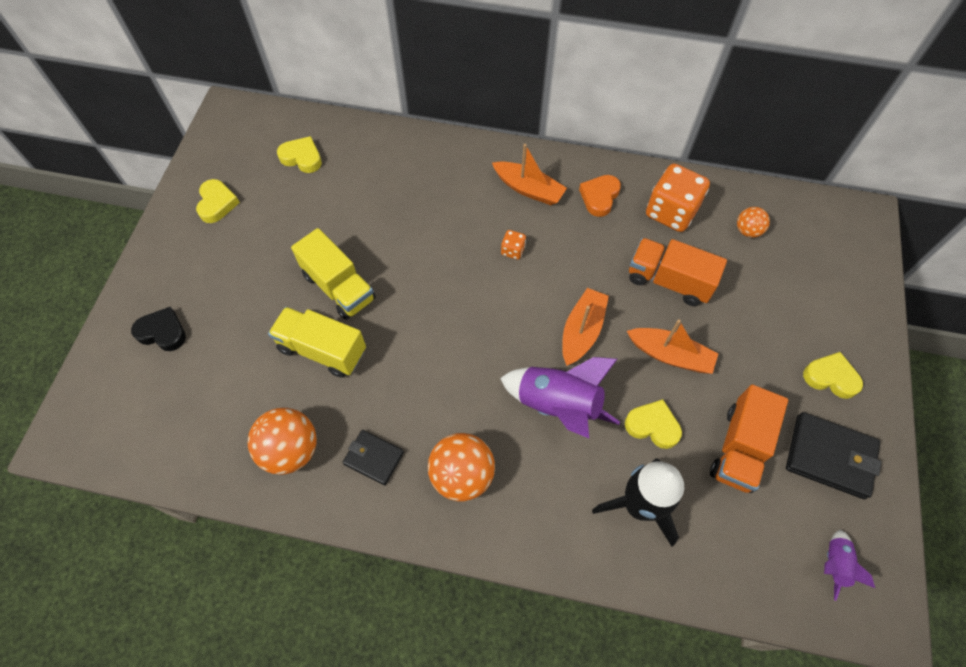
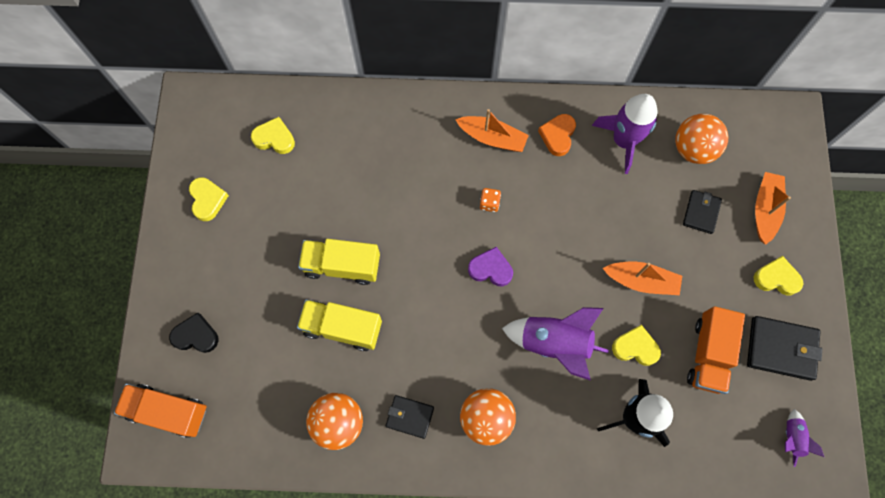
camera: 10 degrees left, 10 degrees up
yellow truck [291,228,376,320] -> yellow truck turned 150 degrees clockwise [298,239,380,285]
orange boat [562,288,609,366] -> orange boat moved to [755,172,791,245]
orange truck [629,238,727,306] -> orange truck moved to [114,384,207,438]
orange dice [646,164,710,232] -> purple rocket [592,94,658,174]
orange ball [737,207,770,238] -> orange ball [675,114,729,164], size x1.80
none -> purple heart [468,247,513,286]
none -> black wallet [683,190,722,234]

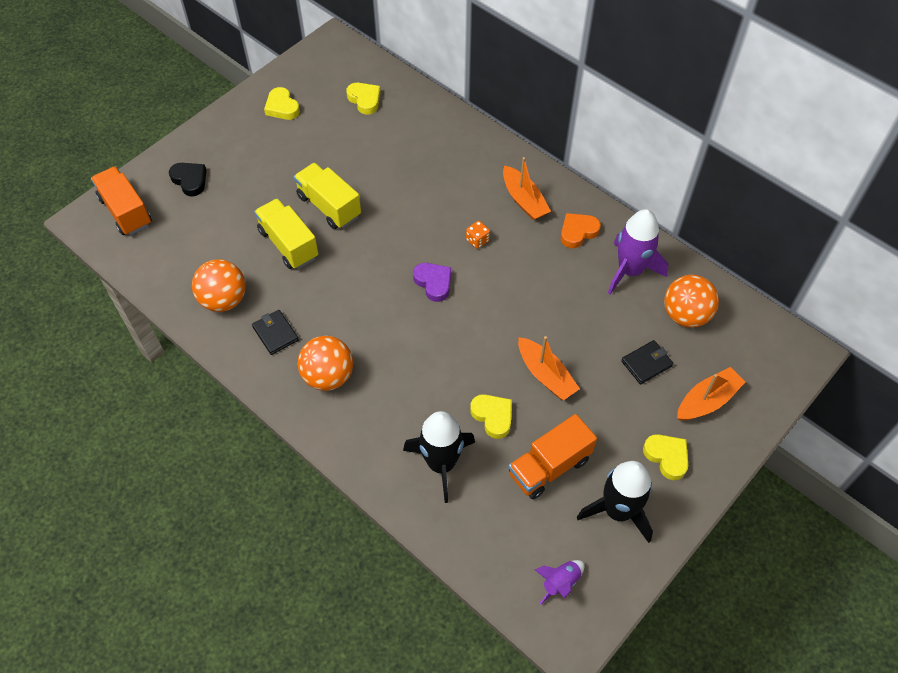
camera: 40 degrees right, 15 degrees down
yellow heart [189,177,229,221] -> yellow heart turned 120 degrees clockwise [264,87,300,120]
purple rocket [502,307,609,381] -> none
black wallet [747,316,822,381] -> black rocket [577,461,653,543]

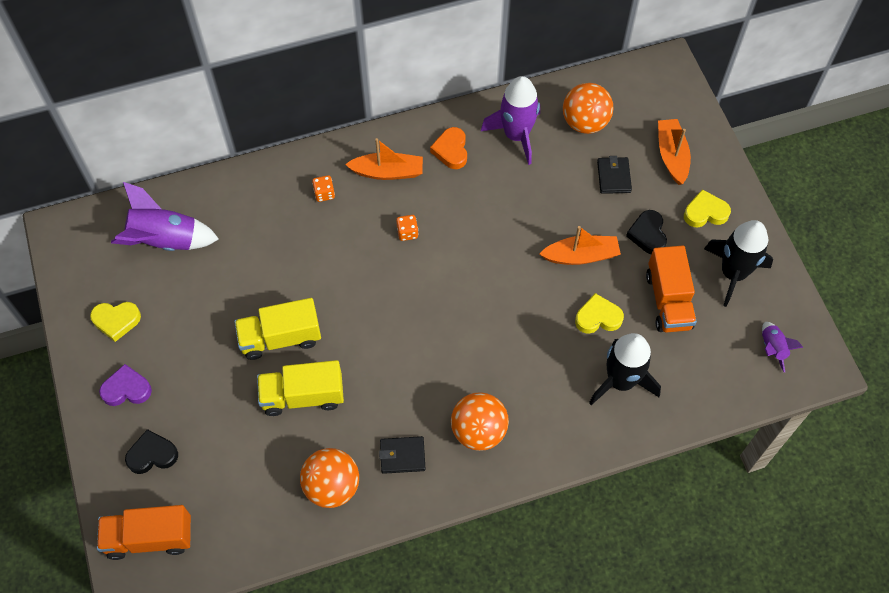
camera: 60 degrees left, 5 degrees up
yellow heart [346,83,381,115] -> purple rocket [111,182,219,251]
purple heart [413,263,451,302] -> purple heart moved to [99,364,152,406]
none -> orange dice [312,175,335,202]
none -> black heart [626,210,667,254]

